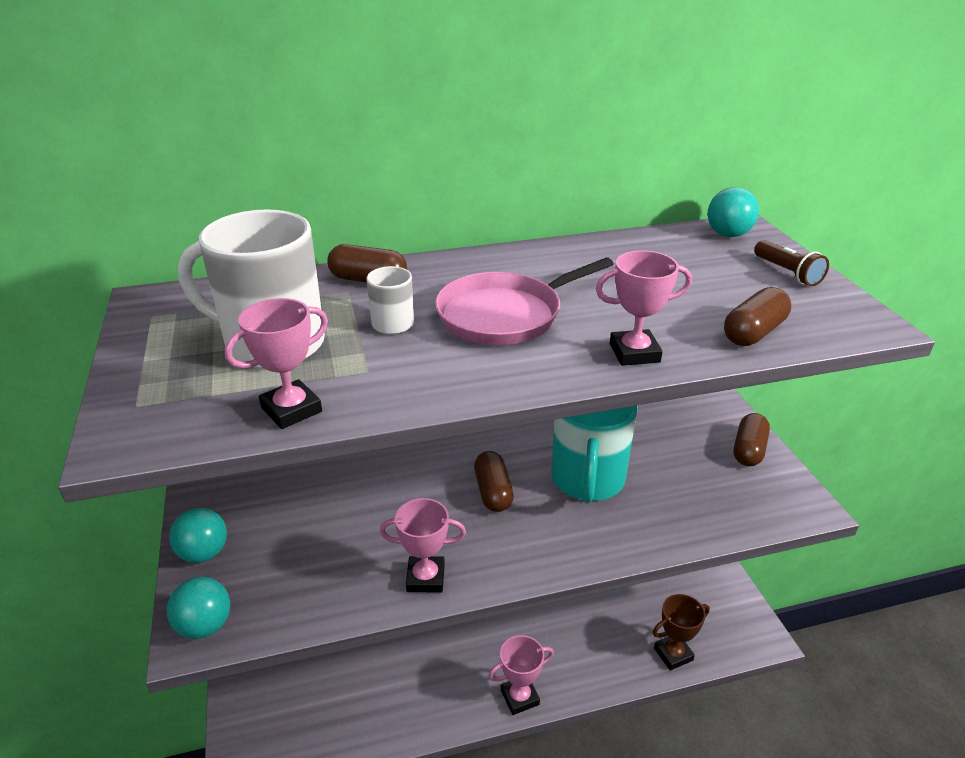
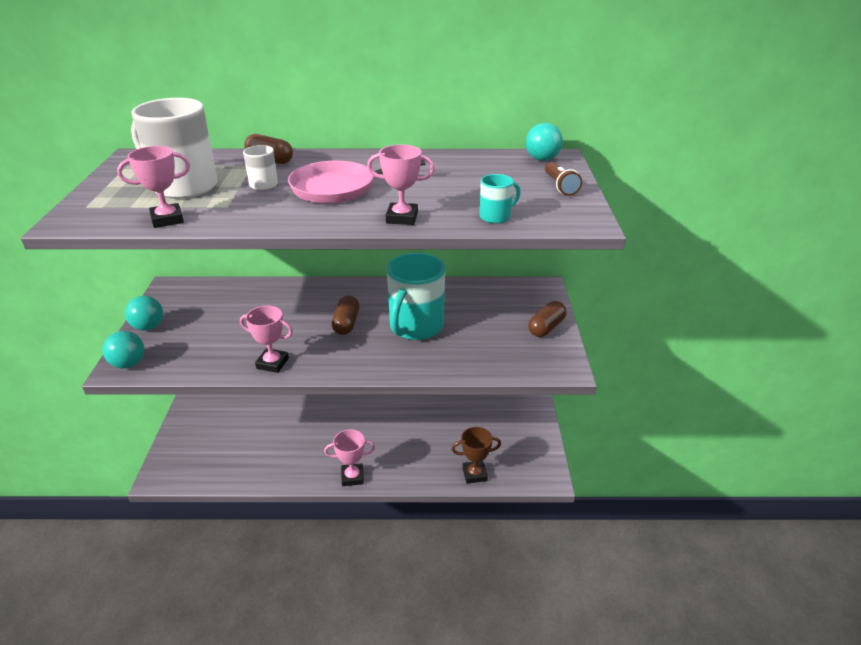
camera: 15 degrees right, 0 degrees up
brown capsule [724,287,791,346] -> turquoise mug [480,174,521,224]

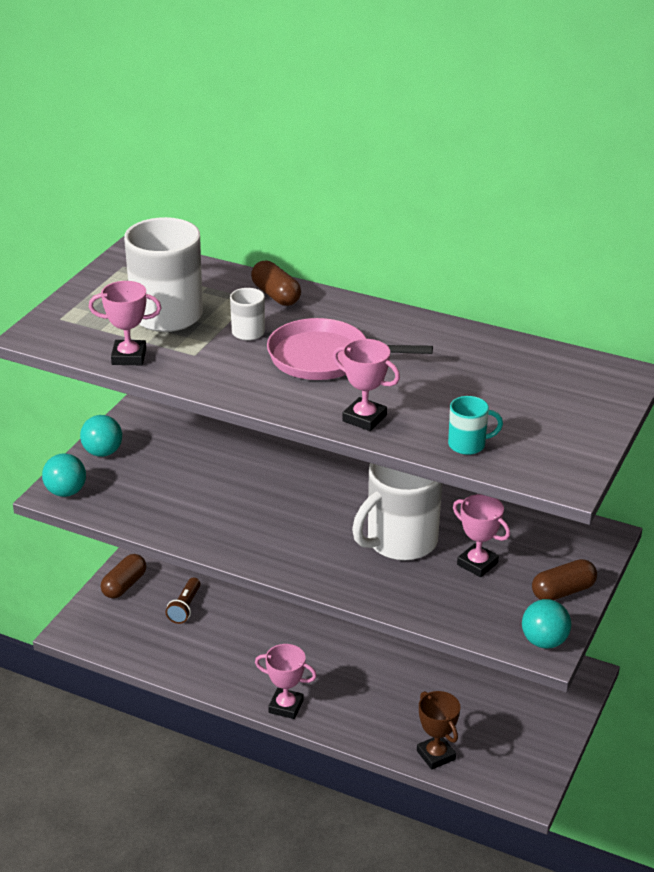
camera: 25 degrees right, 0 degrees up
pink trophy [240,306,293,373] -> pink trophy moved to [453,494,510,577]
brown capsule [331,295,360,335] -> brown capsule moved to [101,554,146,599]
turquoise mug [387,253,445,340] -> white mug [352,463,442,560]
brown trophy [451,427,501,484] -> brown trophy turned 45 degrees clockwise [417,691,460,770]
turquoise ball [526,123,563,161] -> turquoise ball moved to [522,599,571,649]
brown flashlight [545,162,582,196] -> brown flashlight moved to [166,578,201,624]

